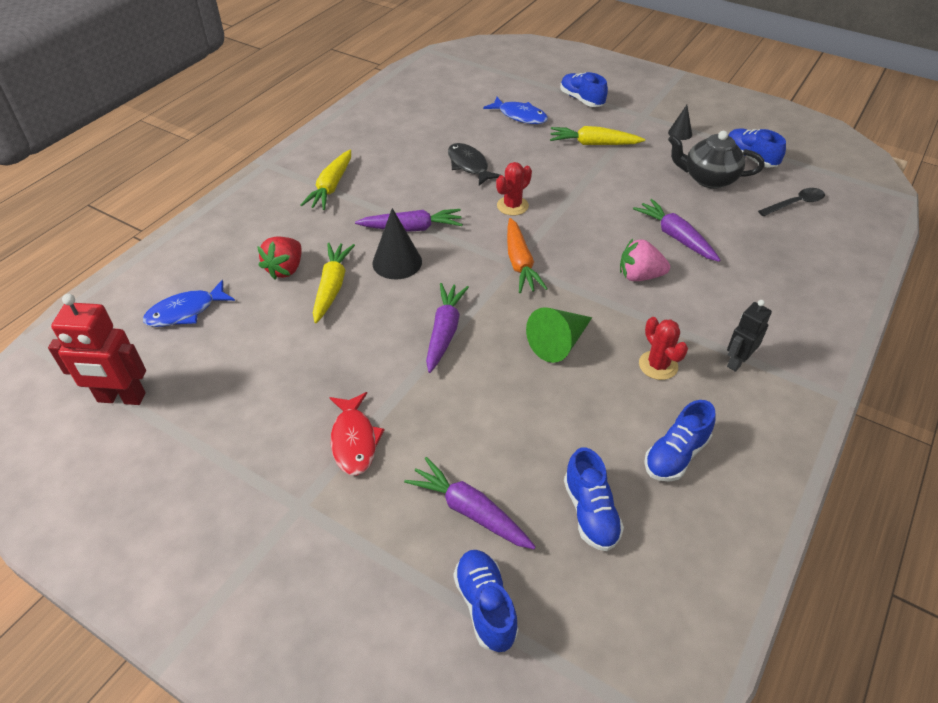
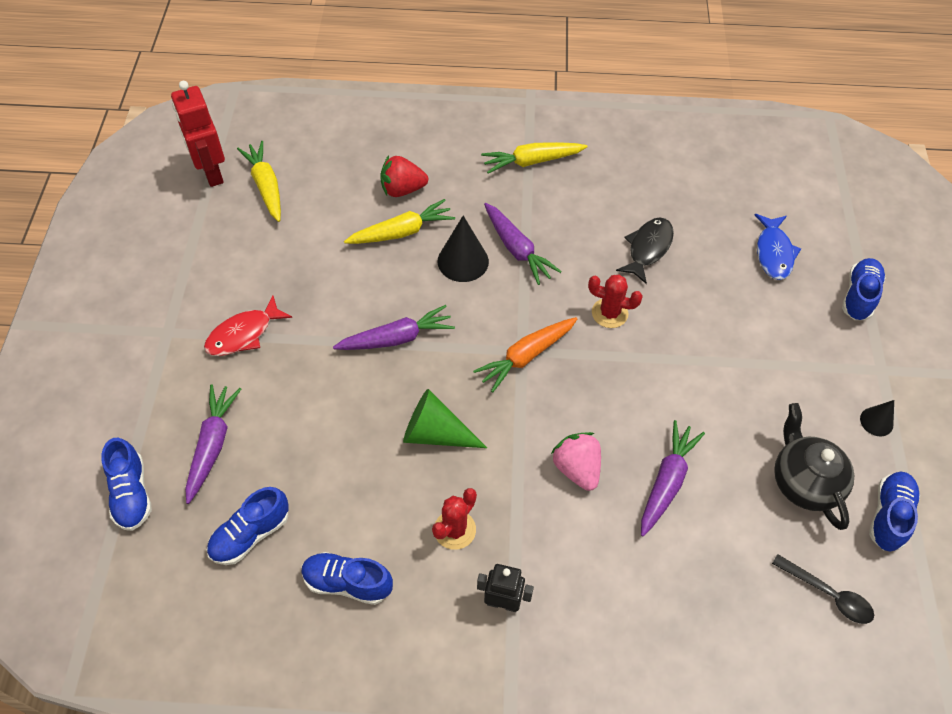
camera: 60 degrees right, 10 degrees up
blue fish [143,280,235,327] -> none
blue shoe [453,550,519,652] -> blue shoe turned 120 degrees clockwise [101,438,152,531]
yellow carrot [550,126,645,145] -> yellow carrot moved to [237,141,281,222]

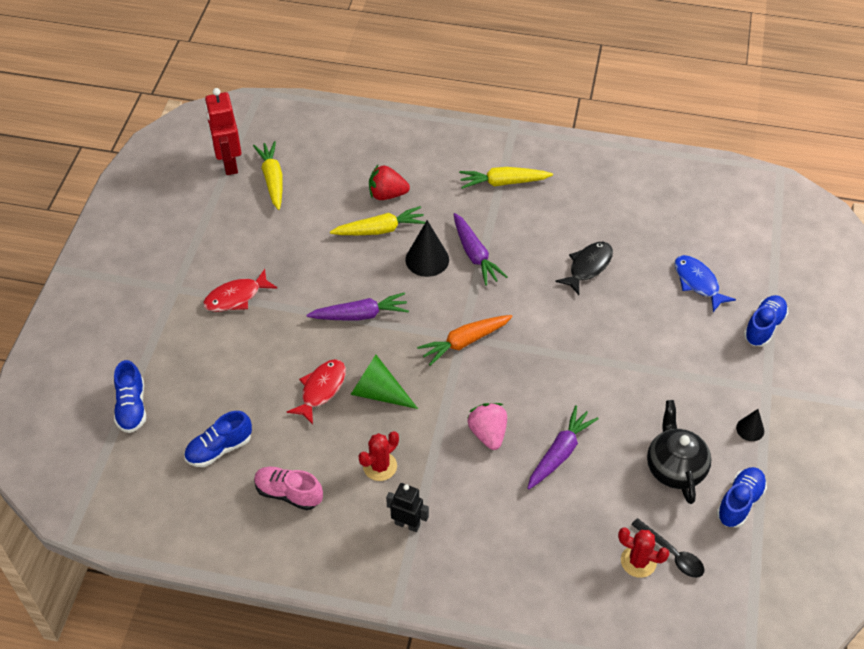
camera: 10 degrees right, 5 degrees down
purple carrot [185,384,241,504] -> none
blue shoe [301,552,393,605] -> pink shoe [254,467,323,510]
red cactus [588,275,643,328] -> red cactus moved to [618,527,670,578]
blue fish [755,214,801,280] -> blue fish turned 135 degrees clockwise [674,255,736,312]
none -> red fish [287,359,346,425]

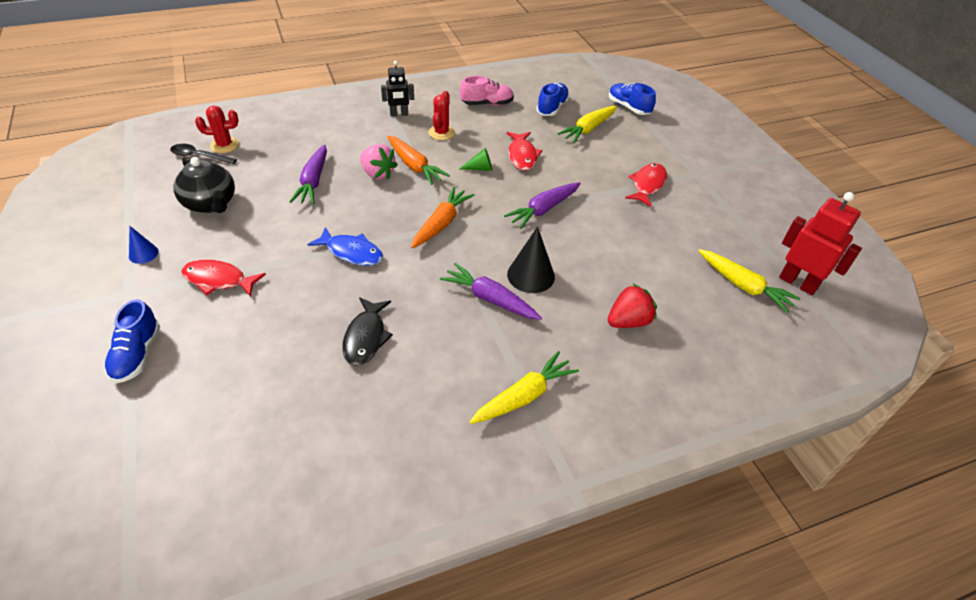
camera: 145 degrees right, 5 degrees down
yellow carrot [330,206,425,235] -> yellow carrot moved to [558,106,617,143]
green cone [350,355,418,409] -> green cone [459,148,492,171], size x0.58
blue fish [674,255,736,312] -> blue fish moved to [307,227,383,266]
blue shoe [717,467,767,528] -> none
black cone [736,409,764,441] -> blue cone [129,226,158,264]
none -> red fish [181,260,266,297]
none -> orange carrot [388,136,450,185]

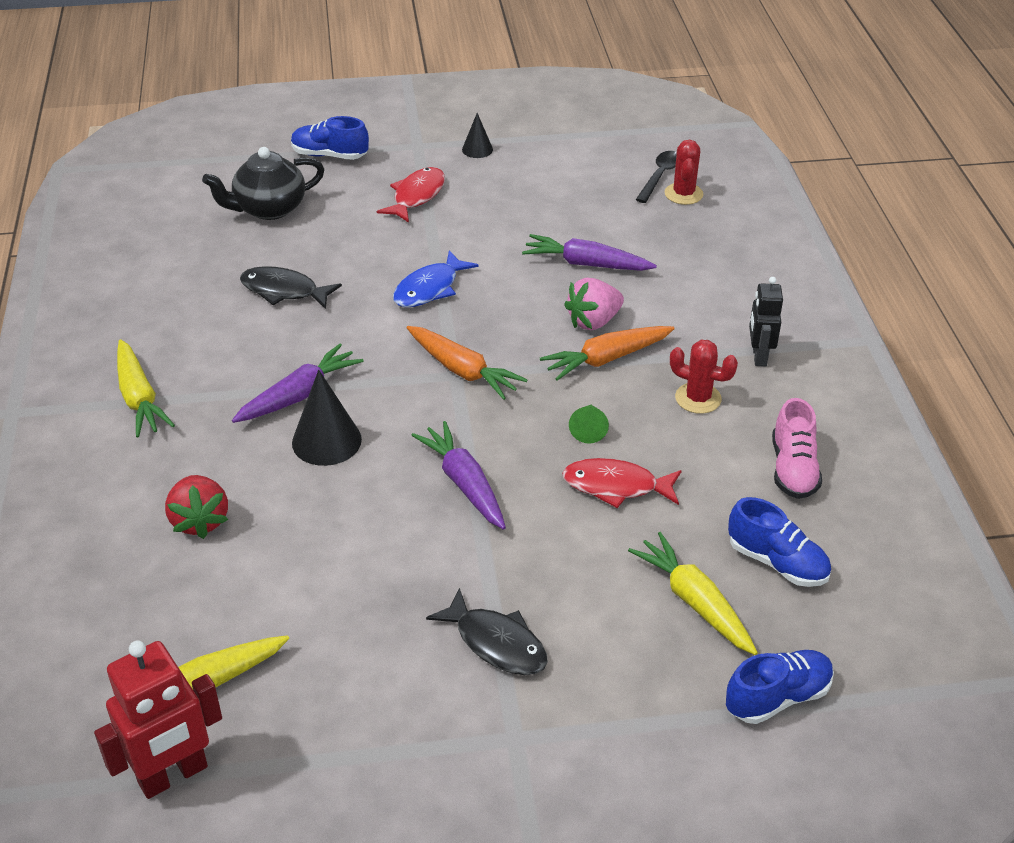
camera: 105 degrees right, 5 degrees down
blue cone [129,226,158,264] -> black cone [462,113,493,158]
black teapot [174,156,235,213] -> black teapot moved to [202,147,325,220]
red fish [625,163,667,207] -> black fish [426,588,548,675]

